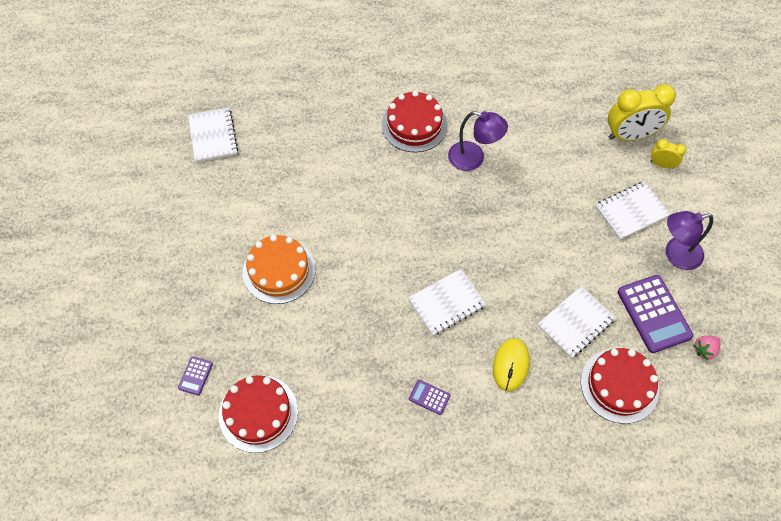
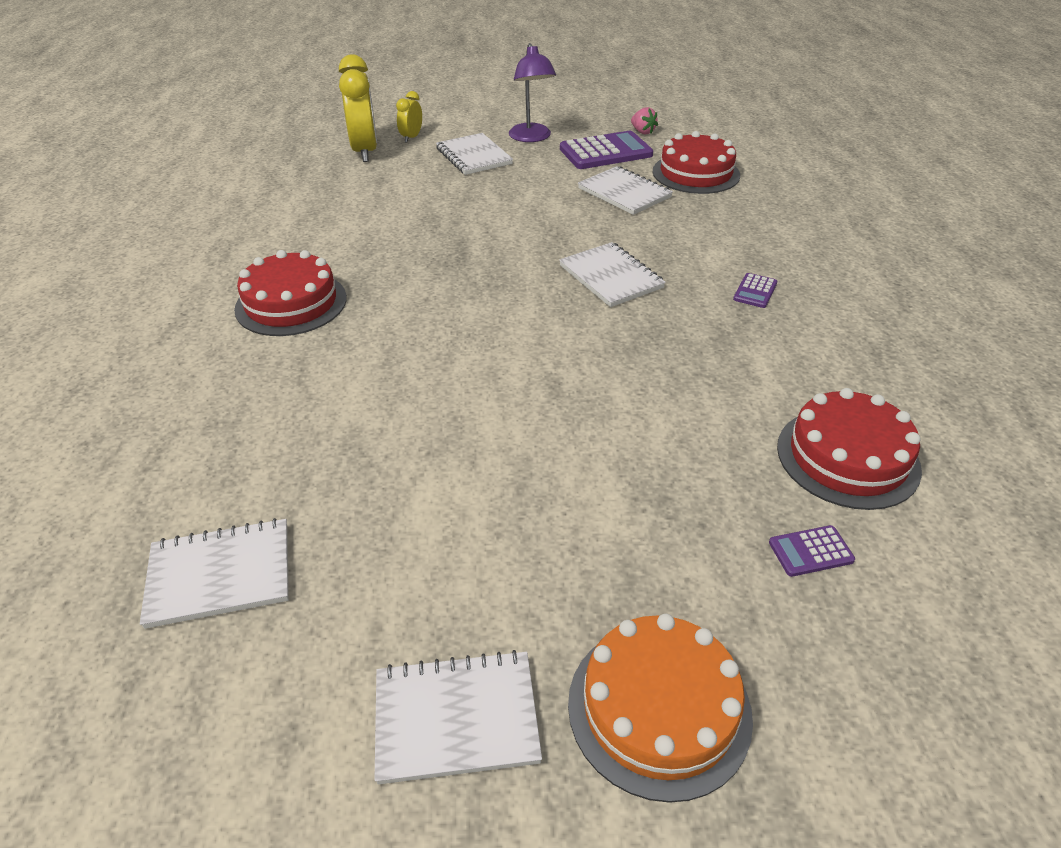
camera: 90 degrees left, 20 degrees down
purple calculator [178,356,213,396] -> purple calculator turned 150 degrees clockwise [769,525,855,577]
orange cake [243,235,315,304] -> orange cake moved to [568,614,753,803]
purple lamp [448,111,508,171] -> none
yellow mouse [493,338,530,391] -> none
none -> white notebook [374,650,542,785]

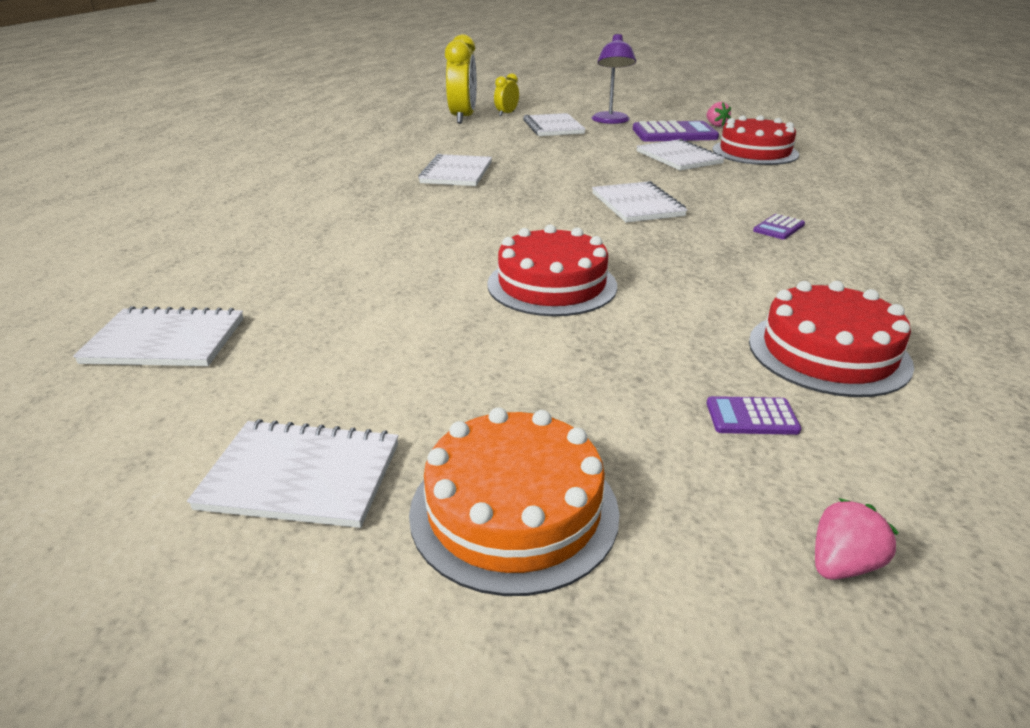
camera: 15 degrees right, 10 degrees down
red cake [234,250,347,336] -> red cake moved to [487,224,617,316]
none -> white notebook [418,154,492,186]
none -> pink strawberry [815,498,898,580]

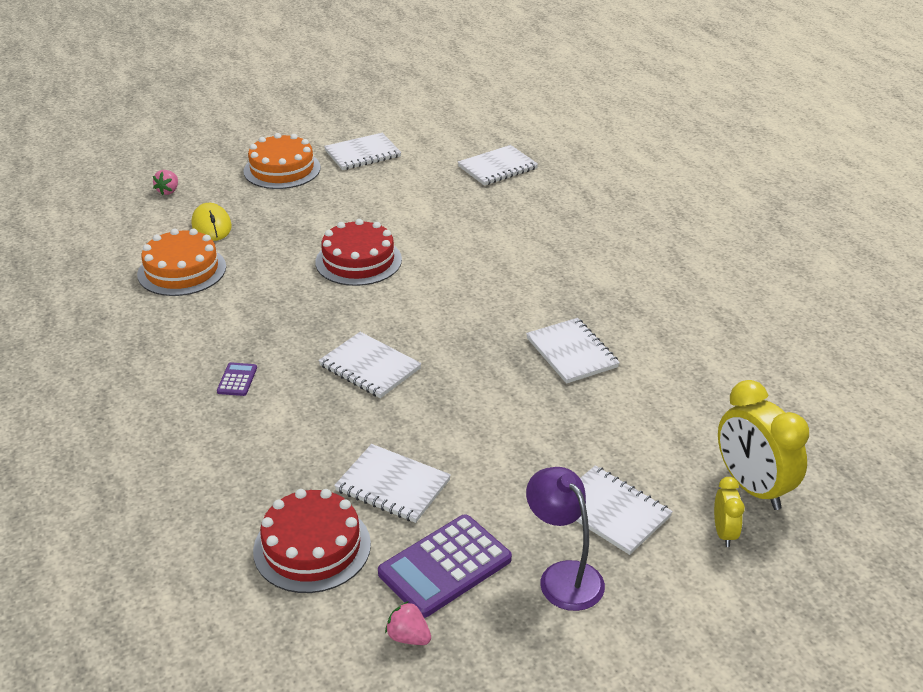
camera: 145 degrees right, 5 degrees up
purple calculator [707,396,801,435] -> yellow mouse [192,203,232,241]
red cake [749,281,914,397] -> orange cake [137,228,226,296]

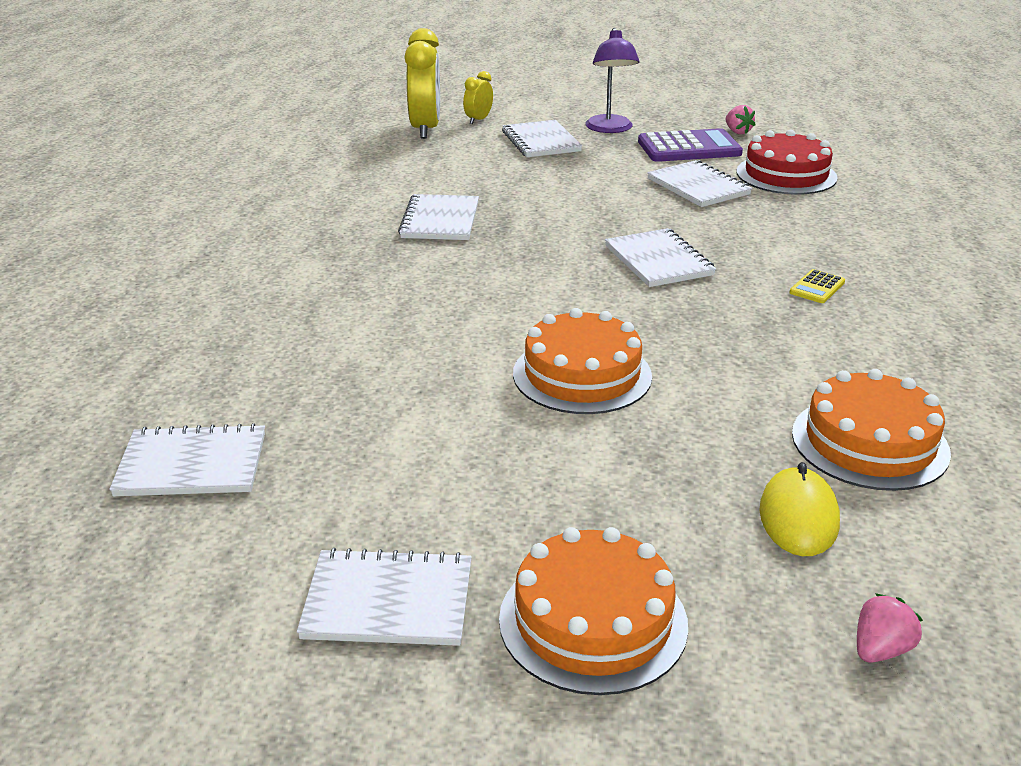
camera: 150 degrees left, 5 degrees down
purple calculator [217,363,257,396] -> yellow calculator [790,269,845,303]
red cake [315,219,402,286] -> orange cake [513,308,652,414]

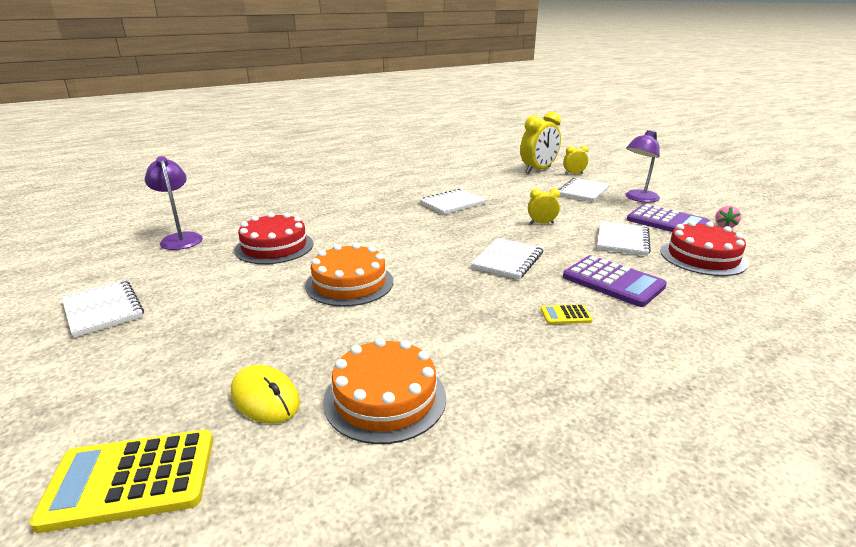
camera: 50 degrees right, 5 degrees down
white notebook [109,423,265,496] -> purple lamp [145,156,203,250]
orange cake [499,527,688,695] -> none
yellow mouse [760,462,840,556] -> yellow mouse turned 75 degrees clockwise [231,364,300,424]
pink strawberry [857,593,923,663] -> yellow calculator [29,430,213,533]
none -> red cake [235,212,314,264]
none -> yellow clock [528,188,560,224]
none -> purple calculator [563,255,667,307]

